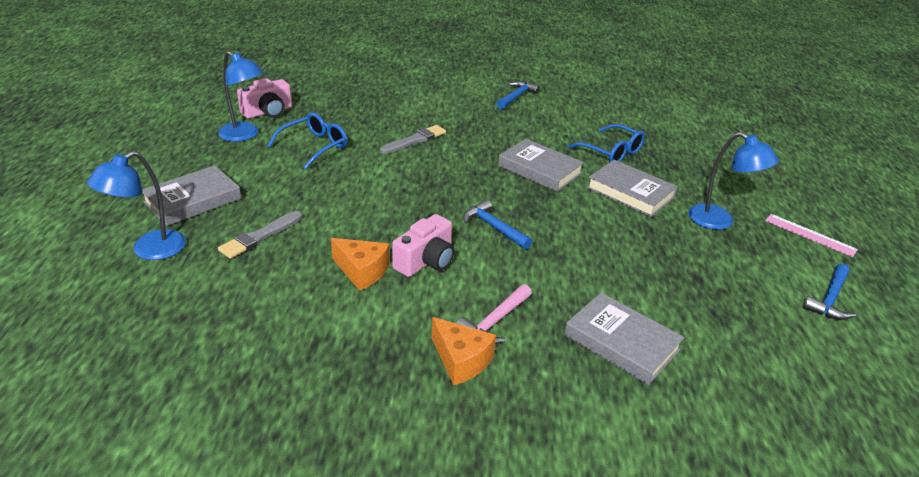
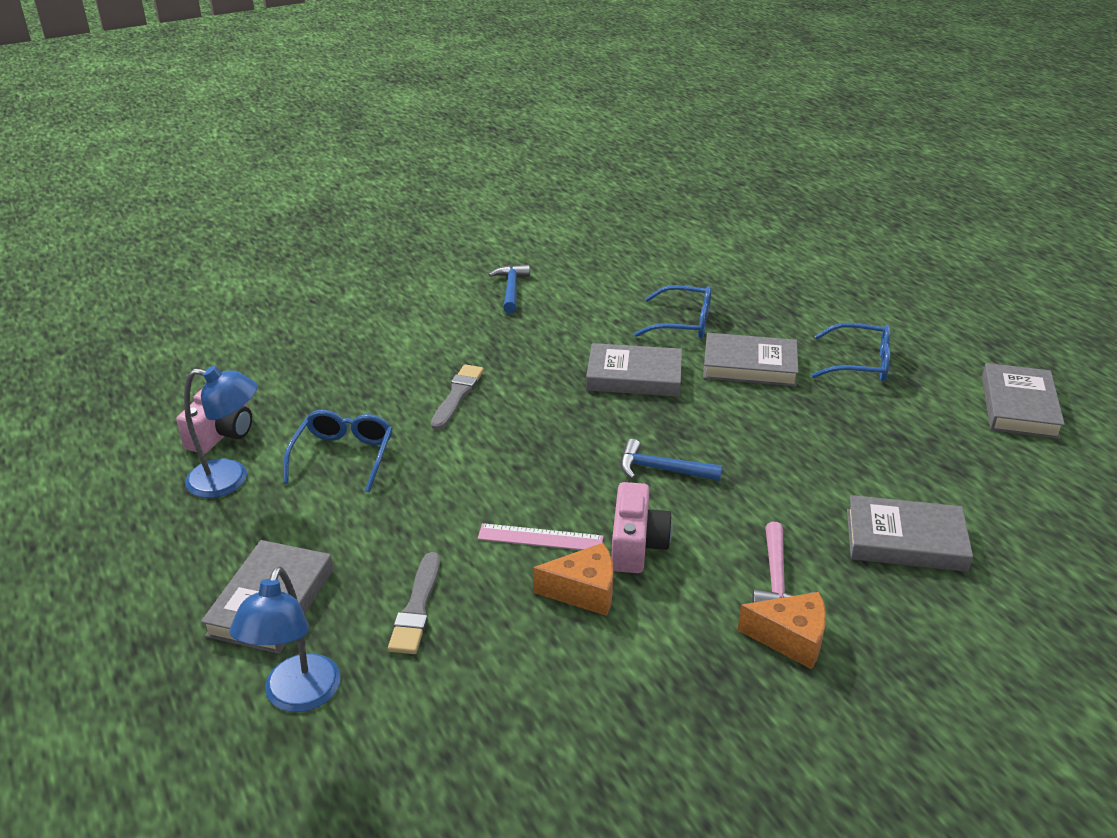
camera: 30 degrees left, 0 degrees up
blue lamp [688,132,779,230] -> blue glasses [811,323,890,382]
pink ruler [765,214,858,257] -> pink ruler moved to [478,523,604,550]
blue hammer [803,264,856,320] -> grey book [982,363,1065,439]

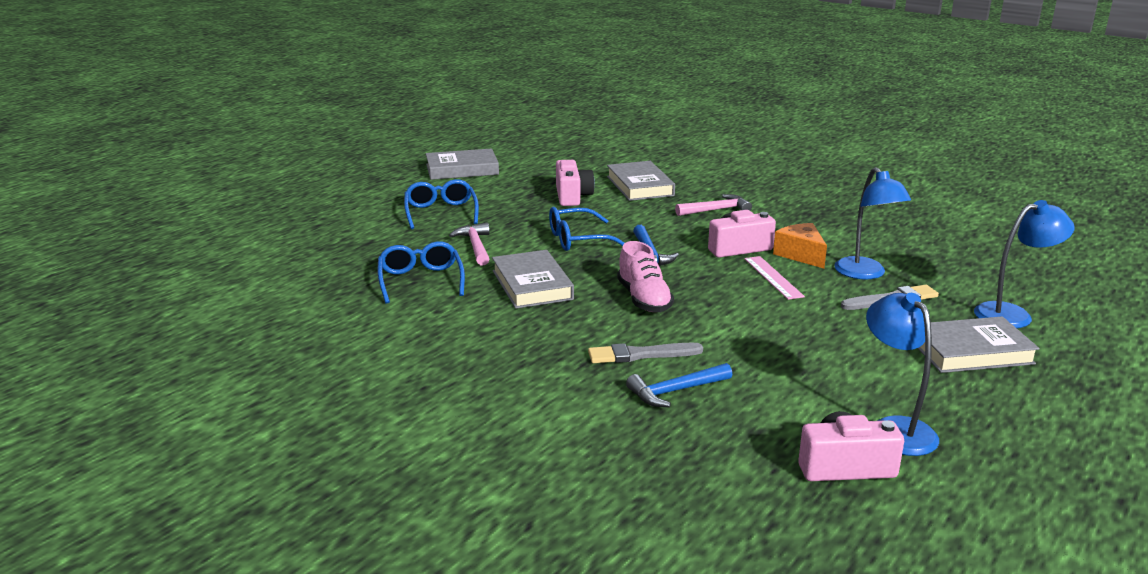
camera: 115 degrees left, 10 degrees down
blue glasses [283,410,393,493] -> blue glasses moved to [549,207,624,251]
blue hammer [489,265,530,313] -> blue hammer moved to [626,363,732,407]
grey book [703,333,799,387] -> pink hammer [449,223,490,266]
orange cheese [737,592,826,669] -> none
none -> pink camera [556,160,595,206]
none -> pink shoe [617,241,674,312]
none -> blue lamp [834,167,911,280]

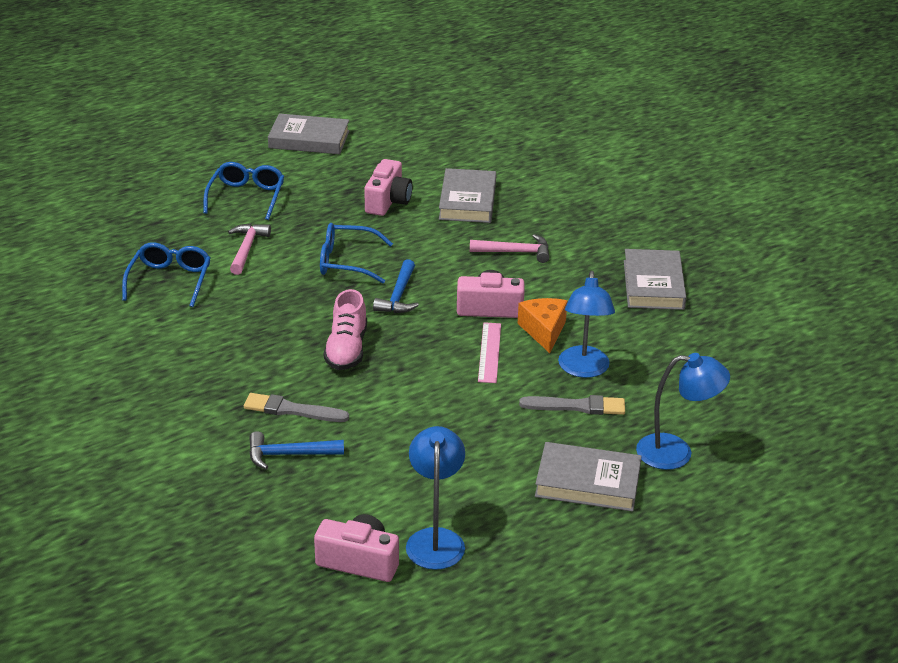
camera: 20 degrees right, 10 degrees up
grey book [492,250,574,309] -> grey book moved to [624,249,686,310]

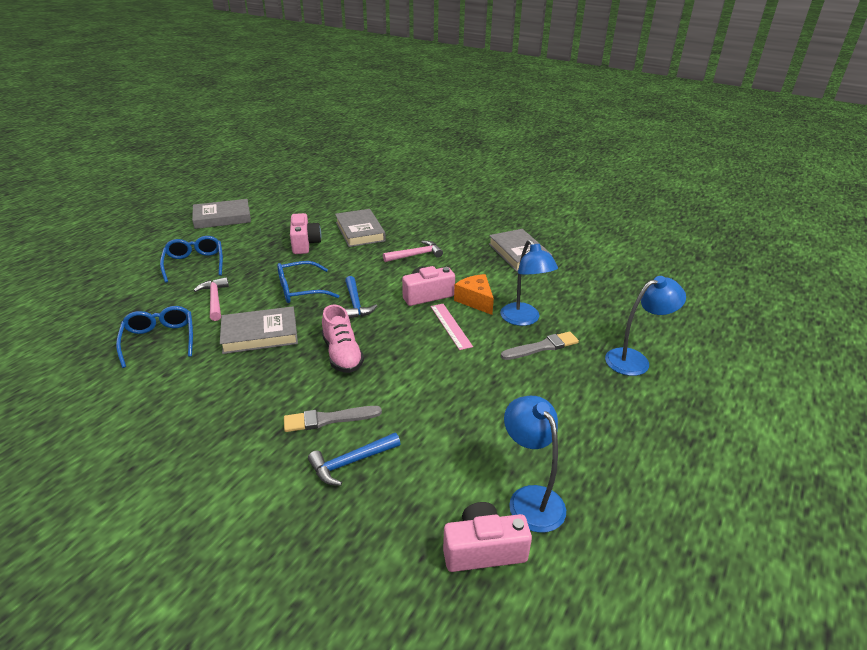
camera: 25 degrees left, 0 degrees up
grey book [535,442,642,512] -> grey book moved to [220,306,298,354]

